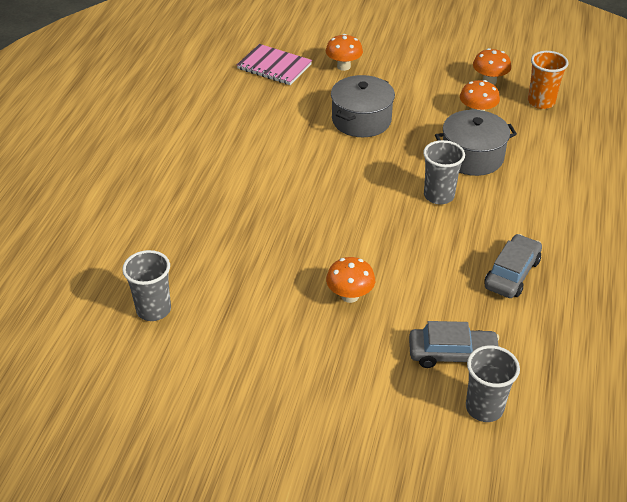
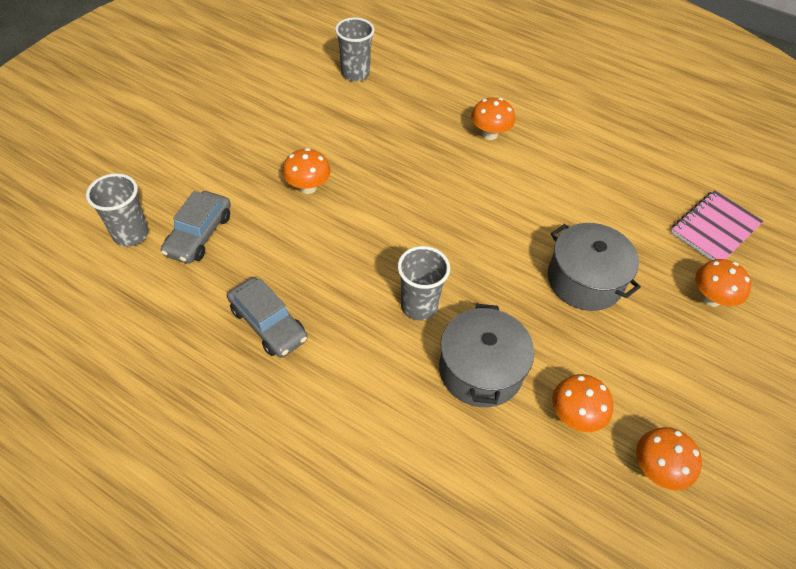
camera: 105 degrees right, 10 degrees up
orange cup [528,51,569,109] -> none
none -> orange mushroom [471,98,515,140]

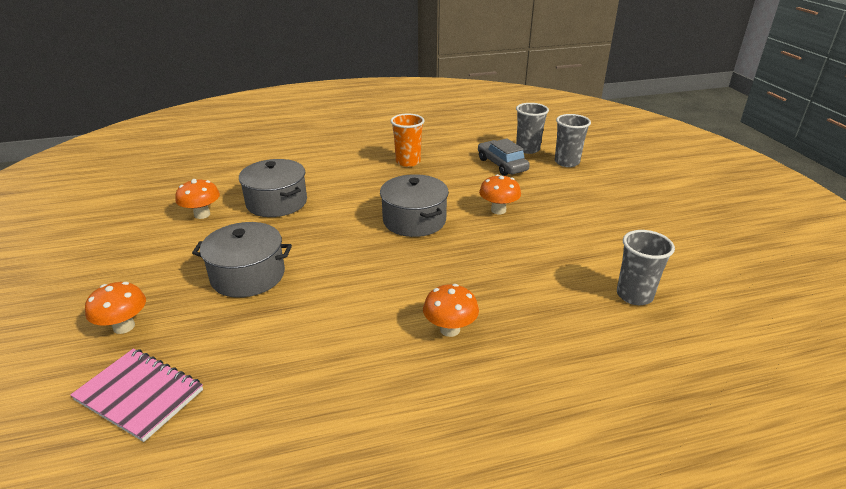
camera: 135 degrees right, 20 degrees down
grey car [227,277,307,358] -> orange cup [391,113,425,167]
grey cup [398,246,450,320] -> grey cup moved to [555,114,591,167]
orange mushroom [636,427,702,490] -> none
pink notebook [671,190,763,260] -> pink notebook turned 60 degrees counterclockwise [70,348,203,442]
none -> grey pot [380,174,449,237]

